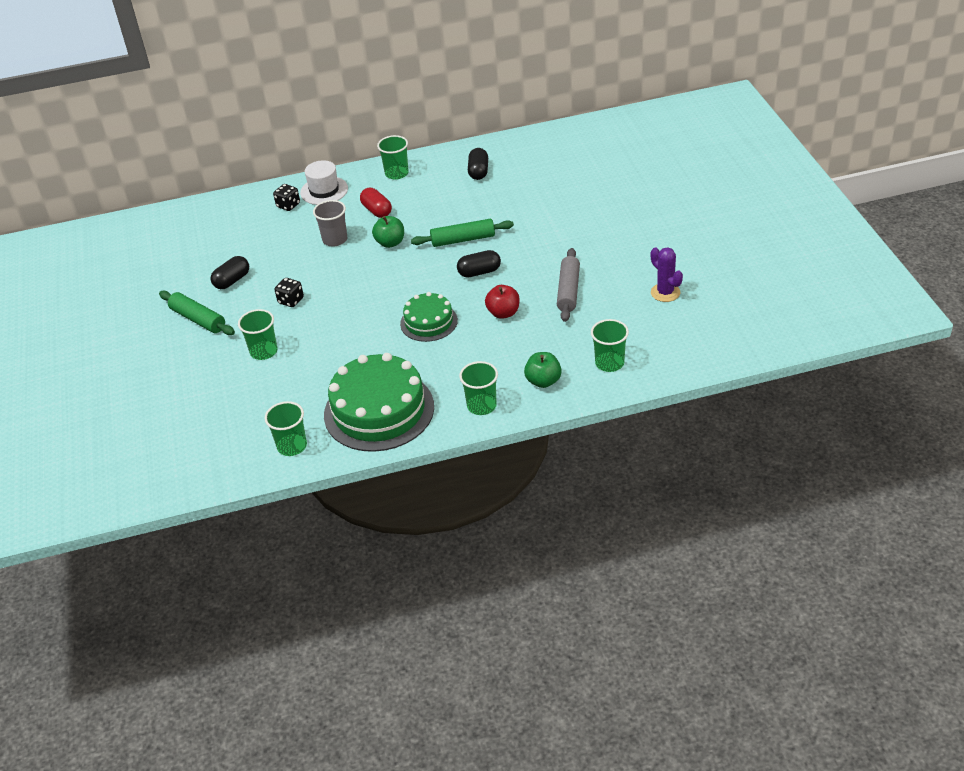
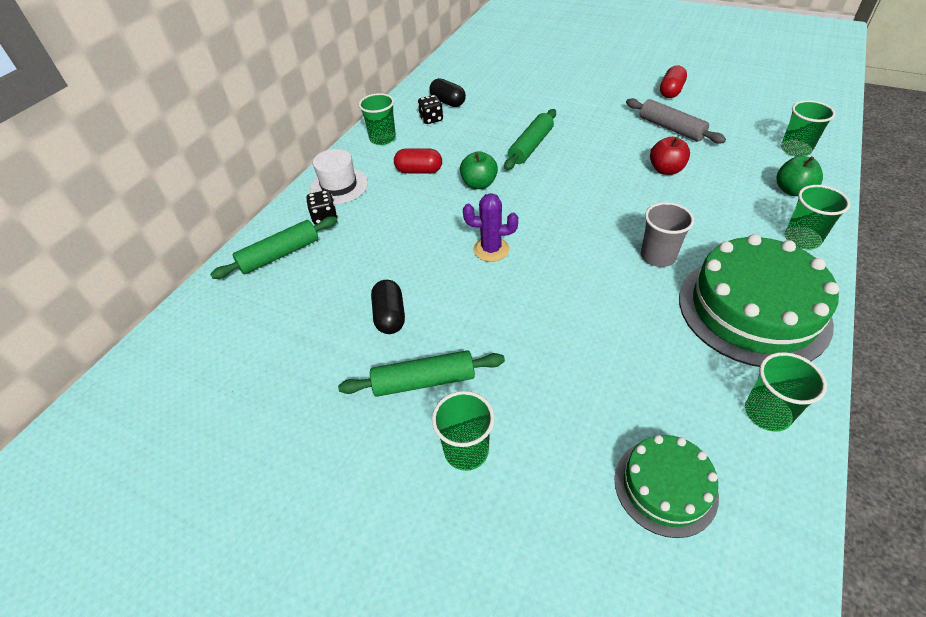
camera: 50 degrees left, 5 degrees up
green cup [238,309,278,360] -> green cup moved to [432,391,495,471]
black dice [275,278,304,307] -> black dice moved to [418,95,443,124]
grey cup [313,200,348,246] -> grey cup moved to [641,202,694,267]
green cake [400,292,458,342] -> green cake moved to [615,435,719,538]
black capsule [457,250,501,278] -> none
purple cactus [651,247,683,302] -> purple cactus moved to [463,193,518,262]
none -> green rolling pin [210,216,337,279]
none -> red capsule [660,66,687,98]

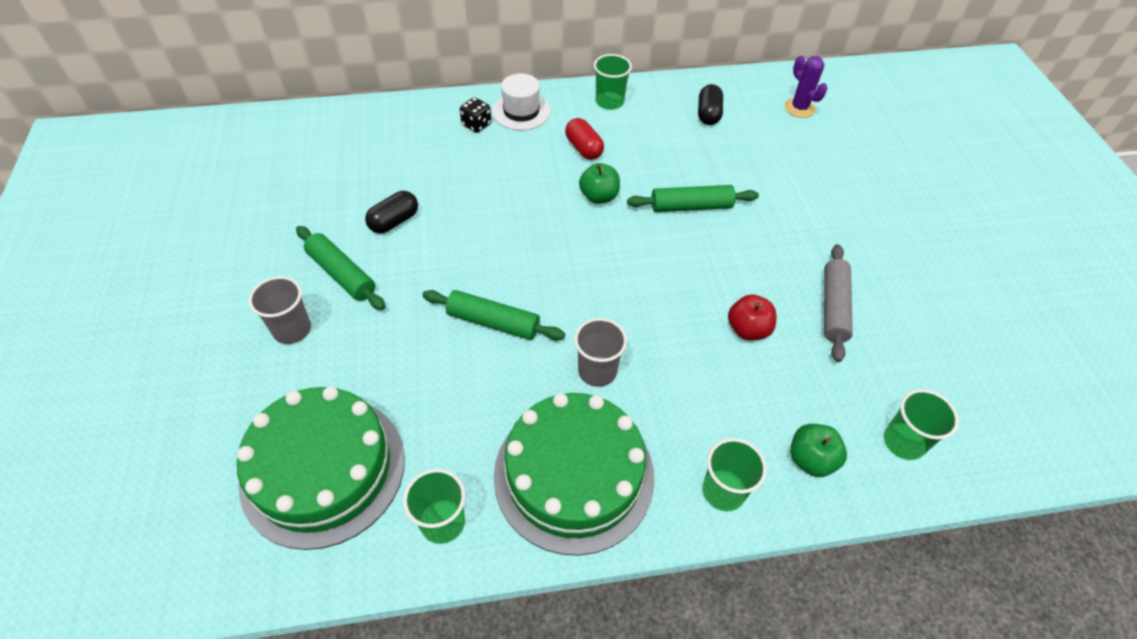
camera: 50 degrees right, 5 degrees up
green rolling pin [210,216,337,279] -> green rolling pin moved to [422,290,565,340]
black dice [418,95,443,124] -> none
green cup [432,391,495,471] -> grey cup [249,276,311,344]
purple cactus [463,193,518,262] -> purple cactus moved to [784,56,828,118]
green cake [615,435,719,538] -> green cake [237,386,405,550], size x1.79
red capsule [660,66,687,98] -> none

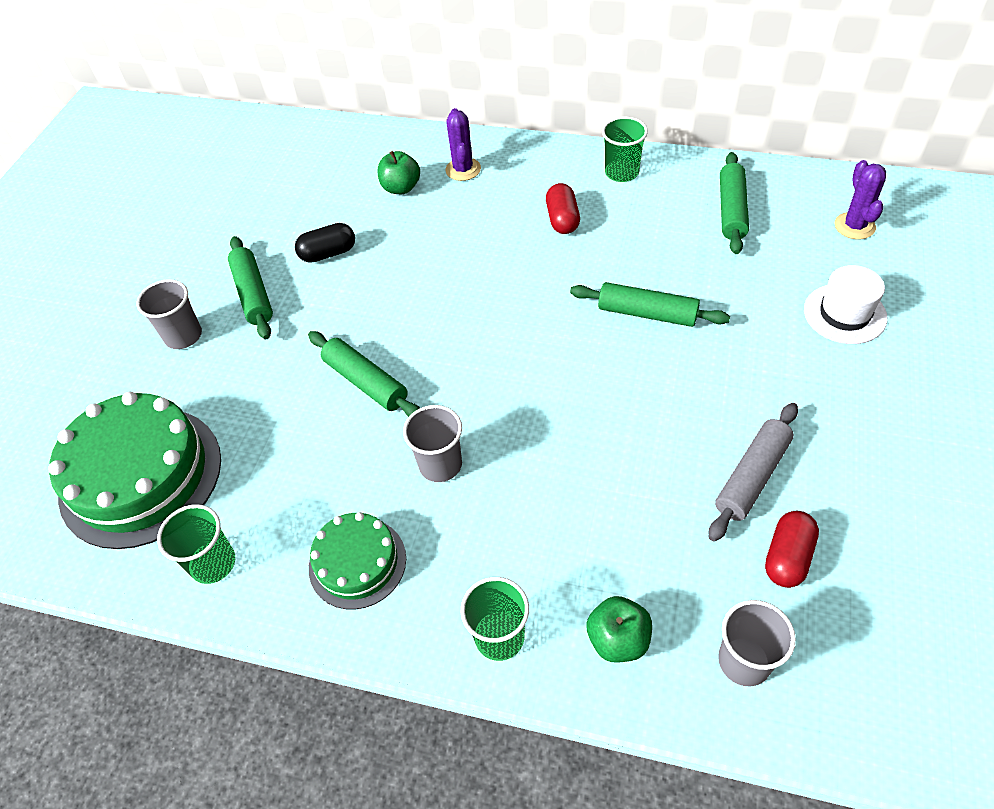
camera: 30 degrees right, 0 degrees up
black dice [460,97,491,133] -> purple cactus [446,108,481,181]
white hat [492,74,551,130] -> white hat moved to [804,265,888,344]
green cake [494,393,654,556] -> green cake [309,512,406,610], size x0.56
green apple [579,163,620,204] -> green apple moved to [377,151,420,194]
black capsule [698,84,723,125] -> green rolling pin [720,152,749,254]
red apple [728,294,776,340] -> none
green cup [884,389,959,460] -> grey cup [718,600,796,687]
none -> red capsule [765,511,819,588]

